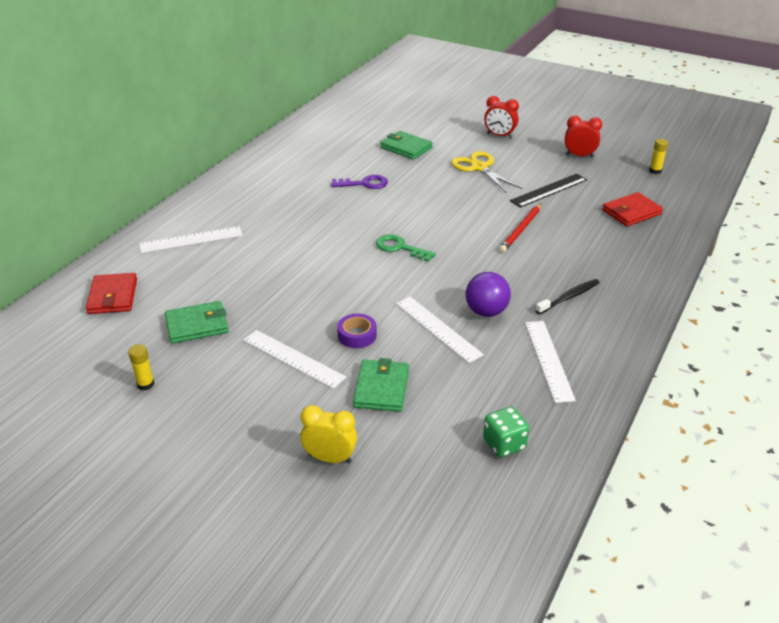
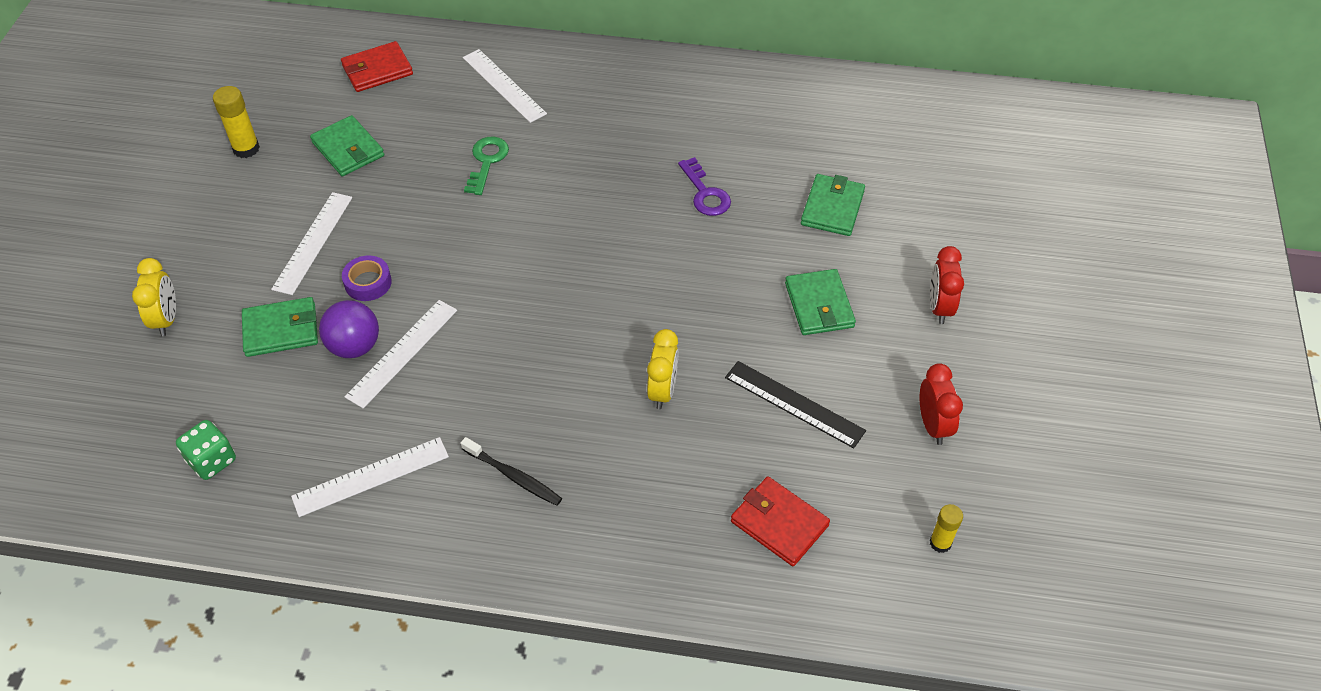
camera: 70 degrees right, 15 degrees up
yellow glue stick [128,344,154,390] -> yellow glue stick [213,86,260,158], size x1.52
green key [376,234,436,262] -> green key moved to [464,137,509,195]
yellow scissors [451,151,522,193] -> green wallet [785,269,856,335]
purple ball [466,272,511,317] -> purple ball moved to [319,300,379,358]
red pencil [499,203,542,252] -> yellow clock [647,329,678,409]

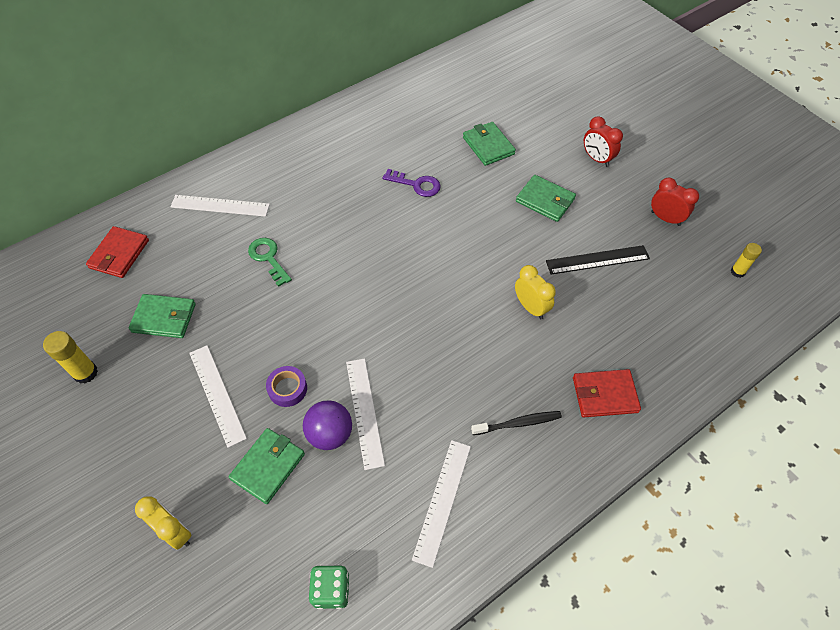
camera: 45 degrees left, 5 degrees up
red wallet [731,476,830,566] -> red wallet moved to [573,369,641,417]

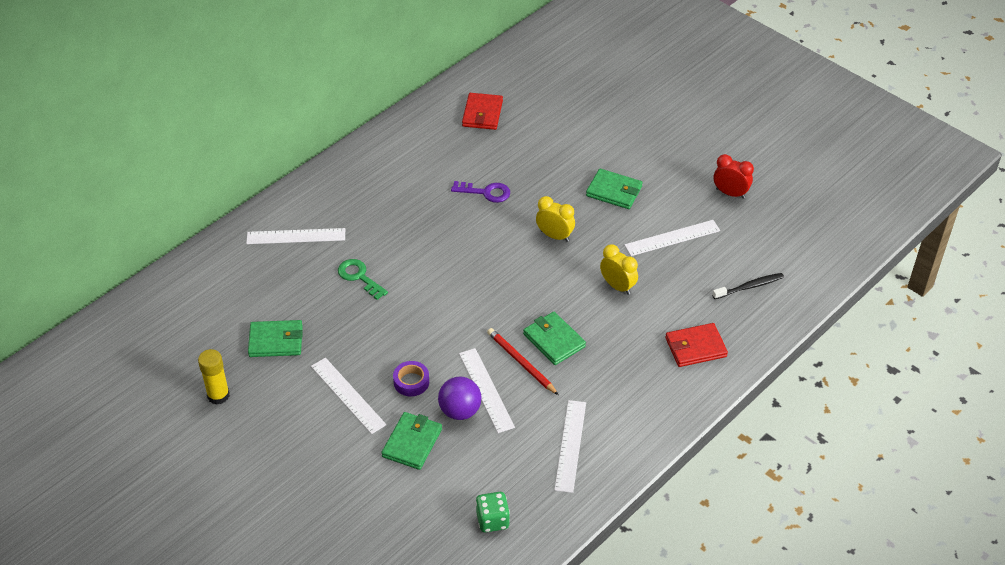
camera: 10 degrees left, 10 degrees down
red wallet [86,226,149,278] -> red wallet moved to [462,93,503,130]
yellow clock [135,496,191,550] -> yellow clock moved to [536,196,575,242]
green wallet [463,122,516,166] -> green wallet moved to [523,312,586,365]
black toothbrush [471,411,562,435] -> black toothbrush moved to [712,273,784,299]
black ruler [546,245,650,274] -> white ruler [624,220,720,256]
red clock [584,116,623,167] -> none
yellow glue stick [731,243,762,278] -> none
none -> red pencil [487,328,559,395]

